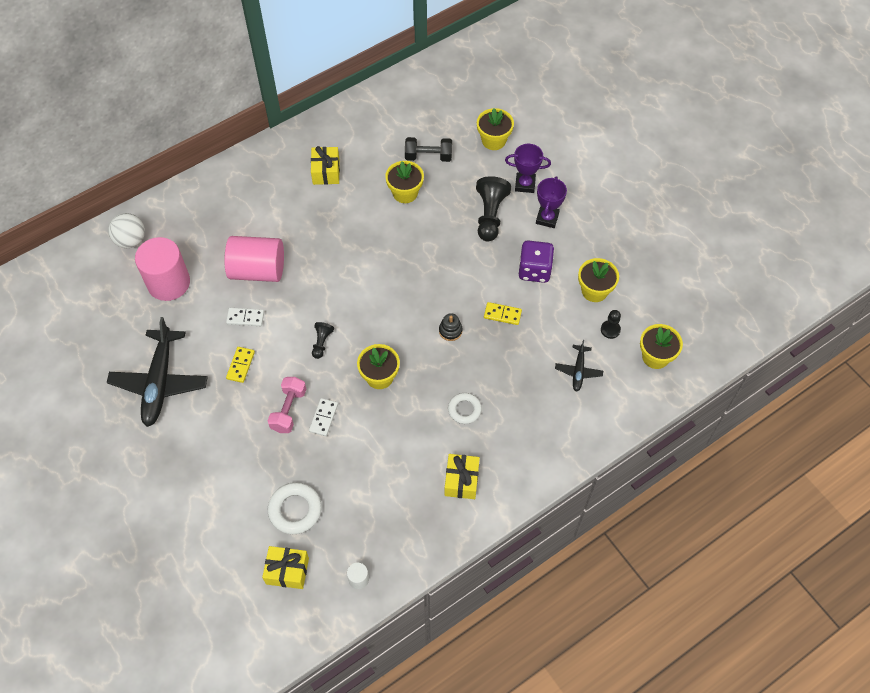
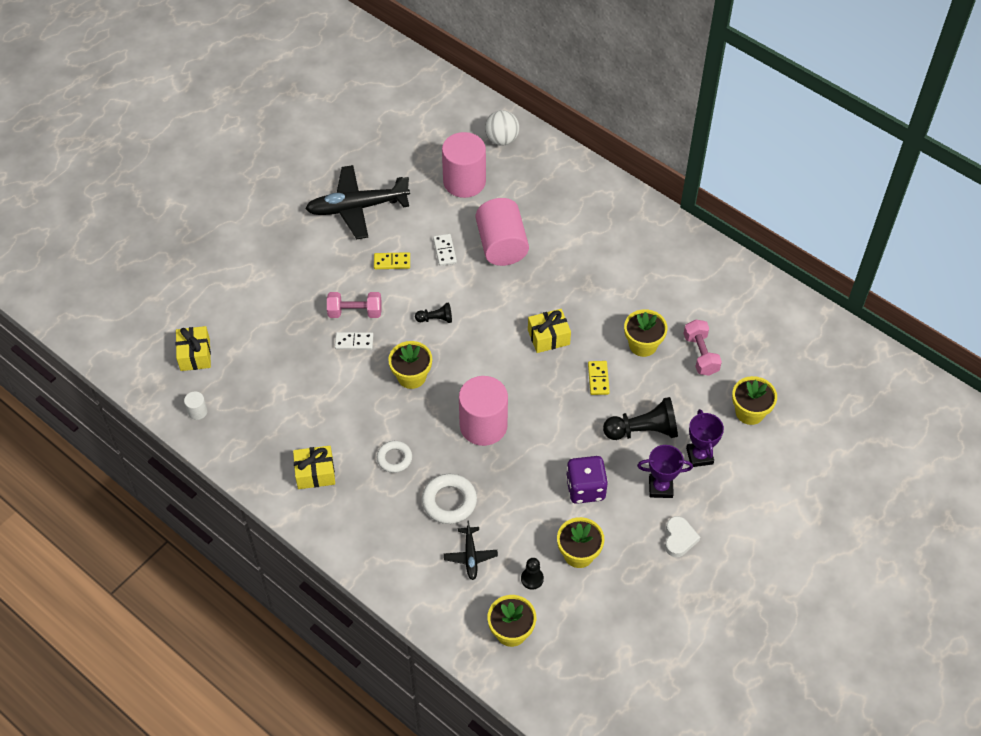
camera: 75 degrees right, 5 degrees down
white ring [268,482,322,534] -> white ring moved to [422,474,477,524]
yellow gift [311,146,340,185] -> yellow gift moved to [528,309,571,353]
black dumbbell [405,137,452,162] -> pink dumbbell [684,320,722,376]
black stacking toy [439,313,463,341] -> pink cylinder [459,376,508,446]
yellow domino [484,302,522,325] -> yellow domino moved to [588,361,610,395]
black plane [555,340,603,392] -> black plane turned 90 degrees counterclockwise [444,520,498,580]
none -> white heart [665,516,700,557]

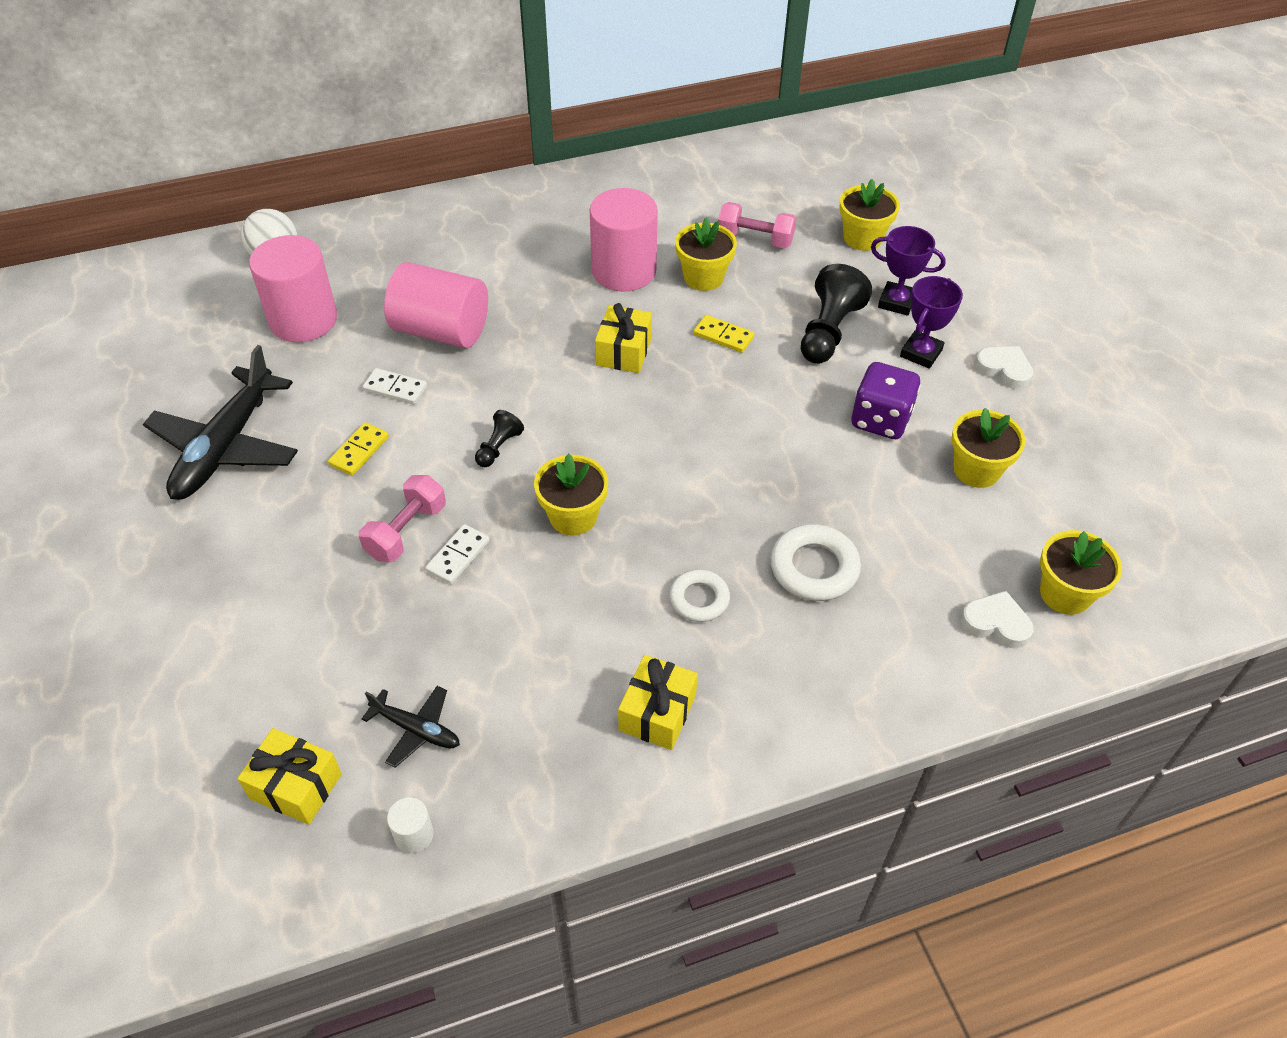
camera: 60 degrees left, 5 degrees down
black plane [444,520,498,580] -> black plane moved to [362,686,460,768]
pink cylinder [459,376,508,446] -> pink cylinder moved to [590,188,658,291]
black pawn [521,558,544,590] -> none
none -> white heart [961,591,1034,649]

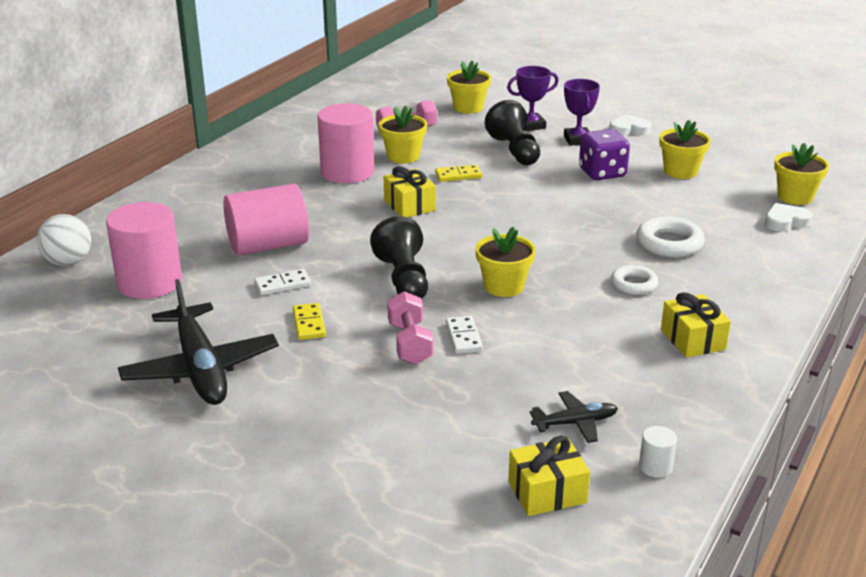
camera: 40 degrees left, 20 degrees down
black pawn [475,410,524,467] -> black pawn [370,216,428,299], size x1.89

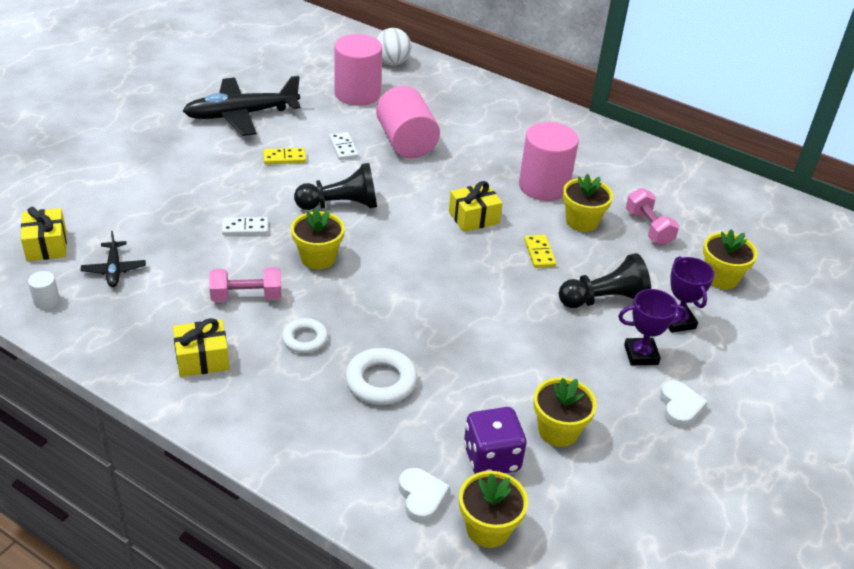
camera: 90 degrees right, 10 degrees up
pink dumbbell [387,291,434,365] -> pink dumbbell moved to [209,267,281,302]
purple dice [579,129,630,180] -> purple dice moved to [464,407,527,474]

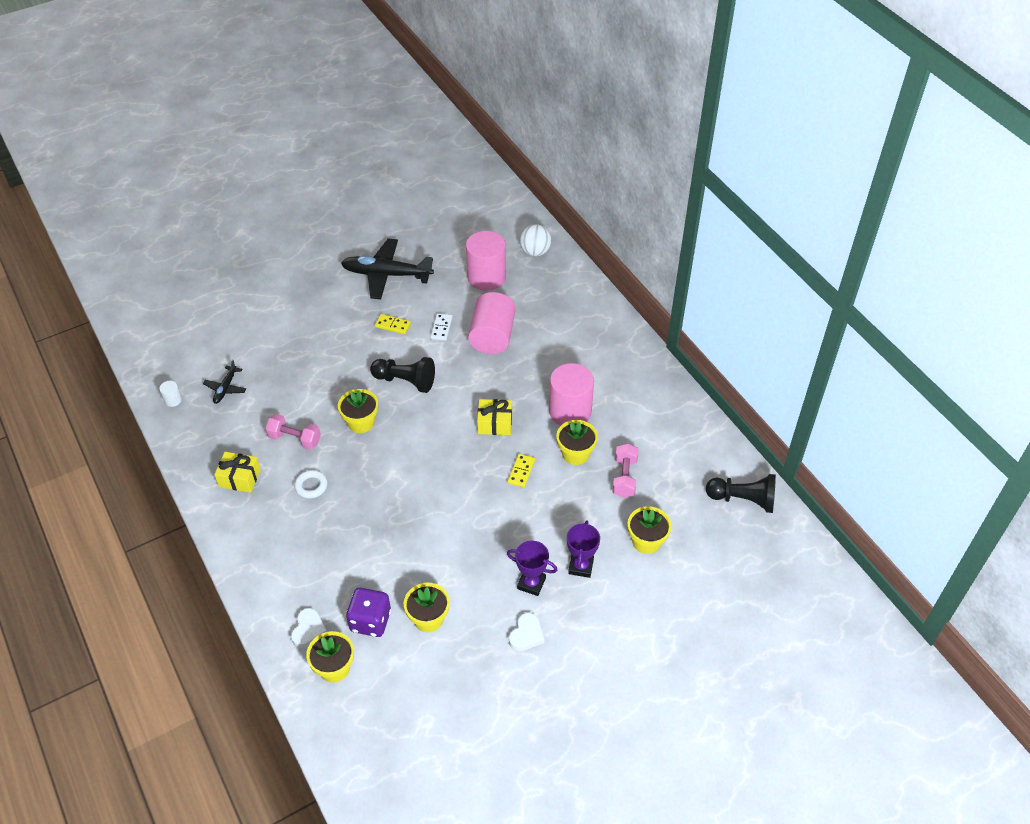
camera: 30 degrees right, 10 degrees up
yellow gift [21,207,67,261] -> none
white domino [222,217,268,235] -> none
white ring [345,348,417,405] -> none
black pawn [559,253,651,308] -> black pawn moved to [706,474,776,513]

